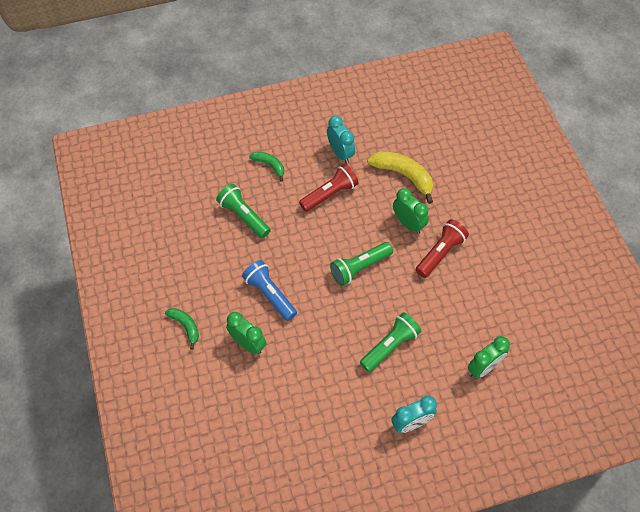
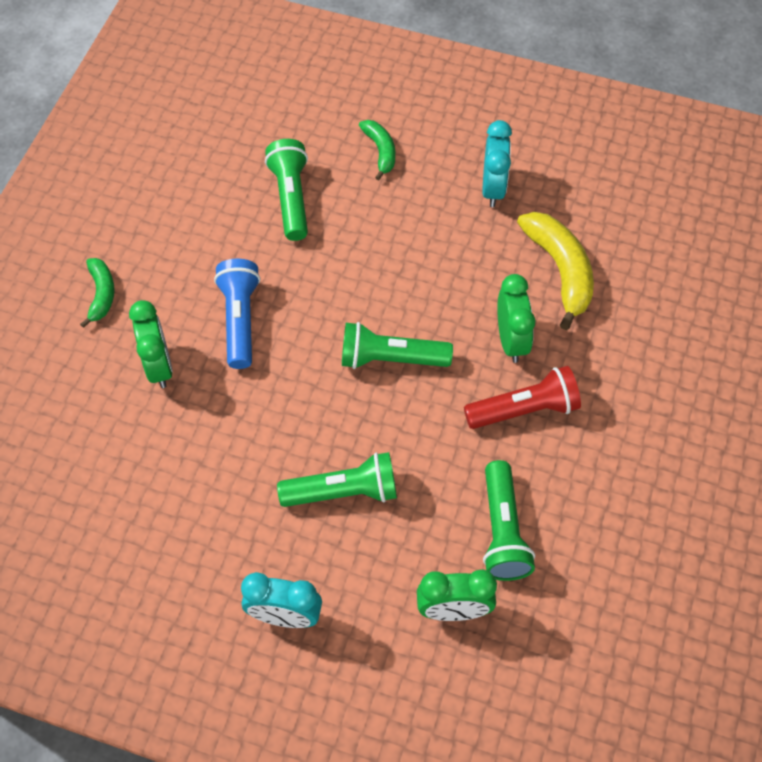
camera: 35 degrees right, 0 degrees up
red flashlight [299,164,359,212] -> none
none -> green flashlight [483,460,535,581]

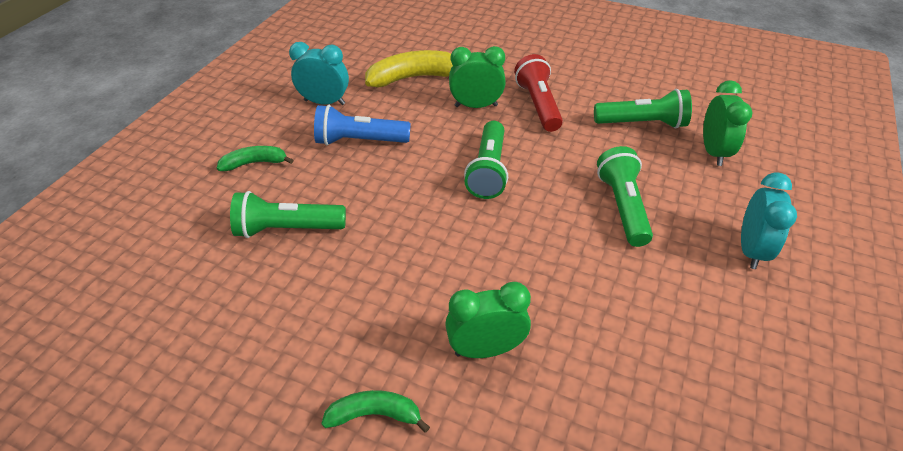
camera: 85 degrees left, 15 degrees down
blue flashlight [214,259,260,369] -> blue flashlight moved to [314,105,411,145]

